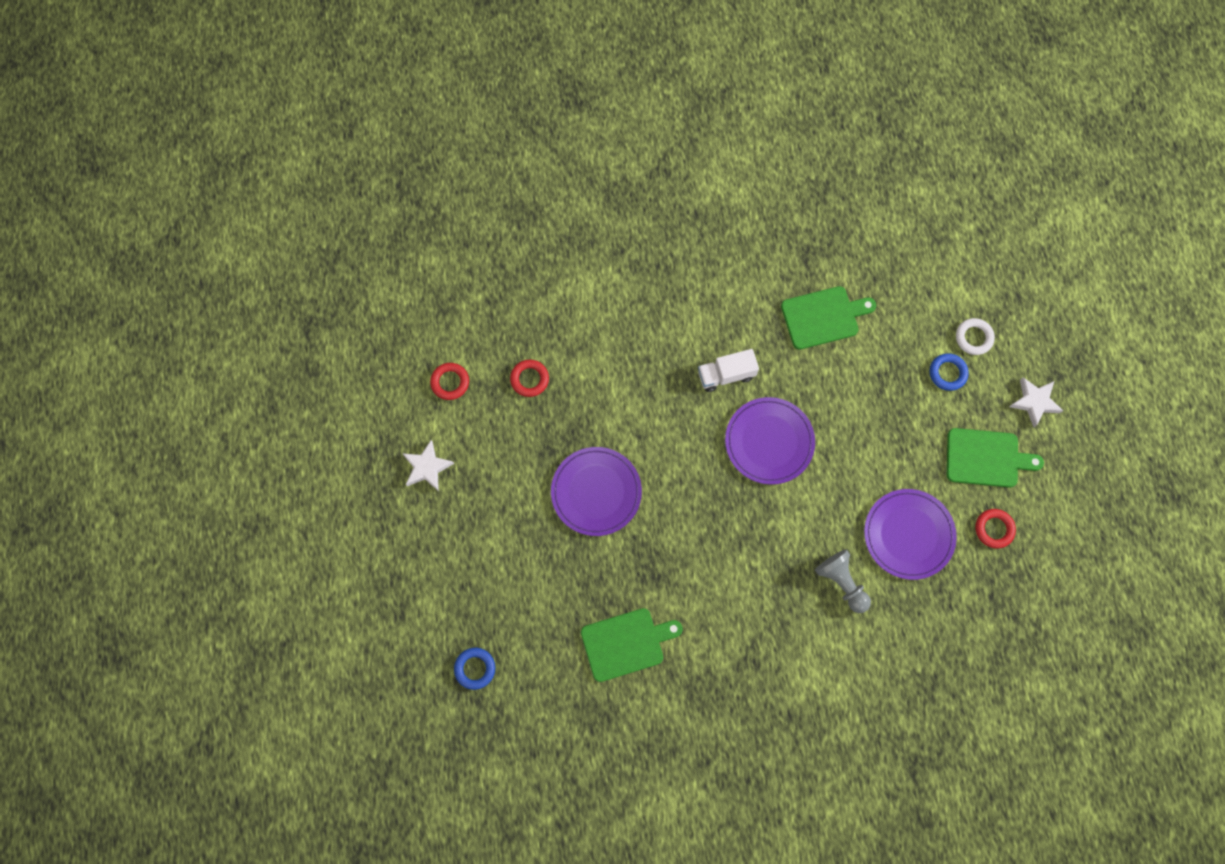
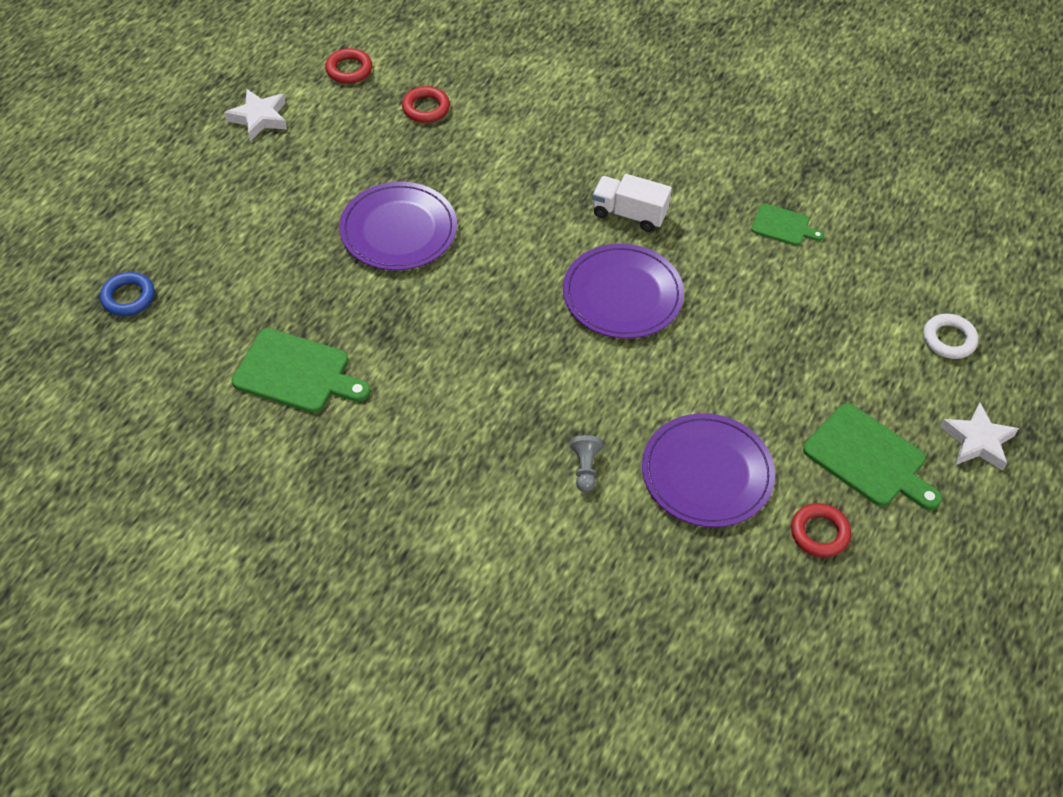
camera: 35 degrees right, 20 degrees down
green cutting board [781,286,876,350] -> green cutting board [751,203,824,246], size x0.57
grey pawn [815,549,871,613] -> grey pawn [570,435,603,492], size x0.61
blue ring [930,353,969,391] -> none

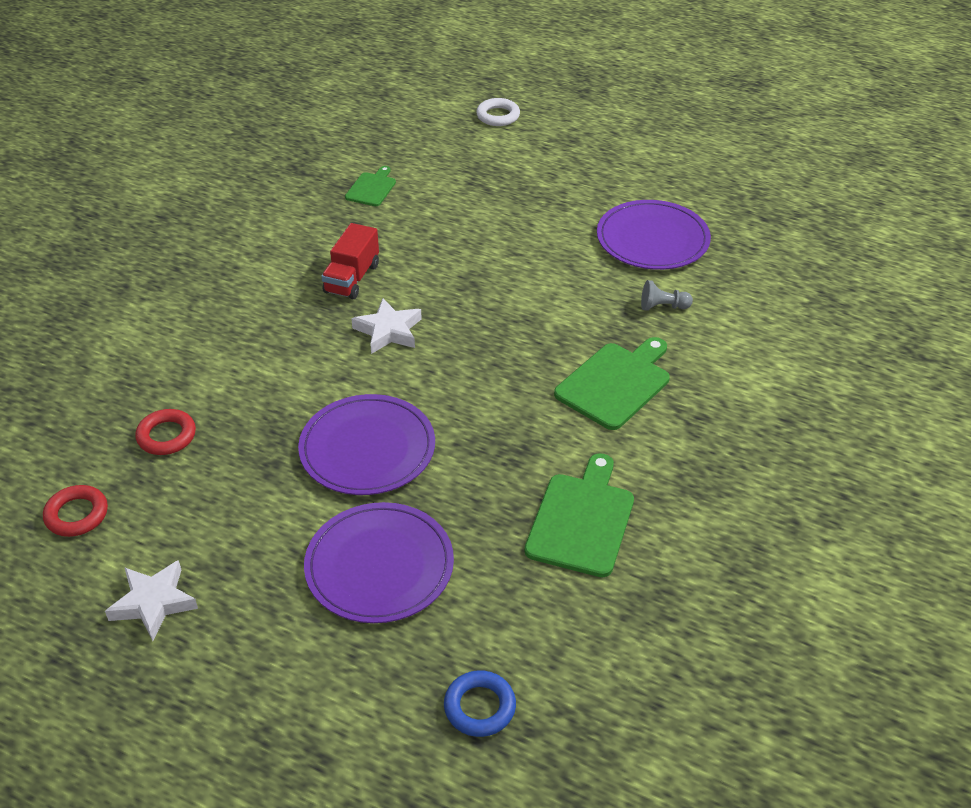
camera: 90 degrees left, 10 degrees down
purple plate [563,244,684,339] -> purple plate moved to [304,502,454,623]
white truck [592,174,672,232] -> red truck [321,223,379,299]
red ring [791,503,851,558] -> none
green cutting board [803,403,942,510] -> green cutting board moved to [554,337,670,430]
white star [940,403,1019,471] -> white star moved to [351,298,422,354]

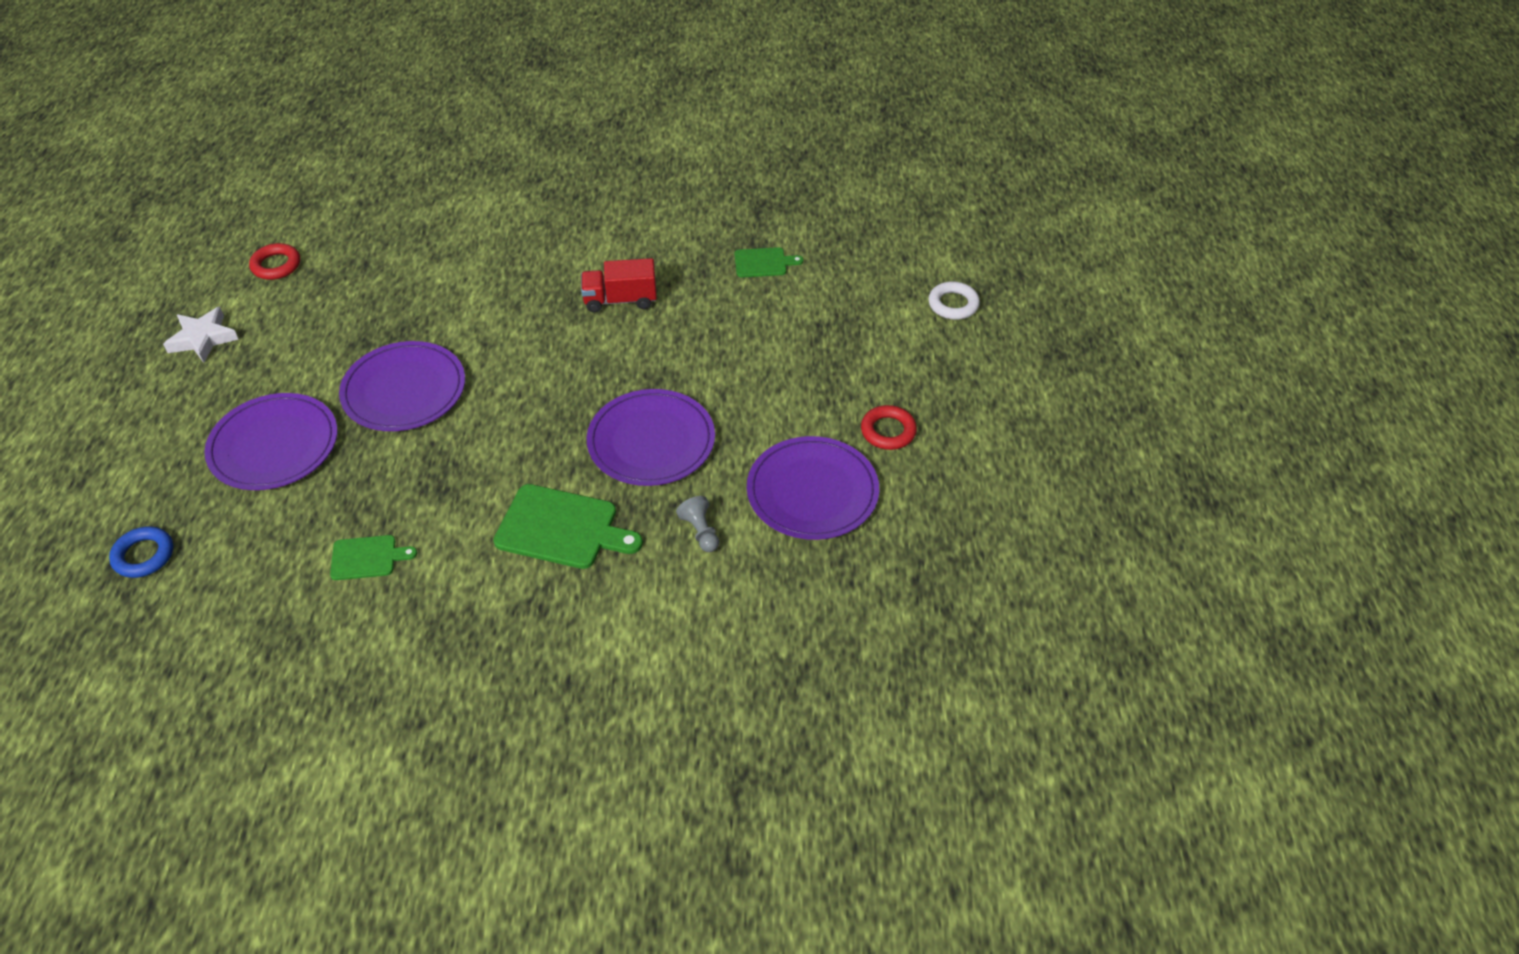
camera: 65 degrees right, 5 degrees up
red ring [135,409,196,455] -> red ring moved to [861,405,917,450]
white star [351,298,422,354] -> none
green cutting board [524,453,634,577] -> green cutting board [330,535,417,580], size x0.57
none -> purple plate [587,389,715,486]

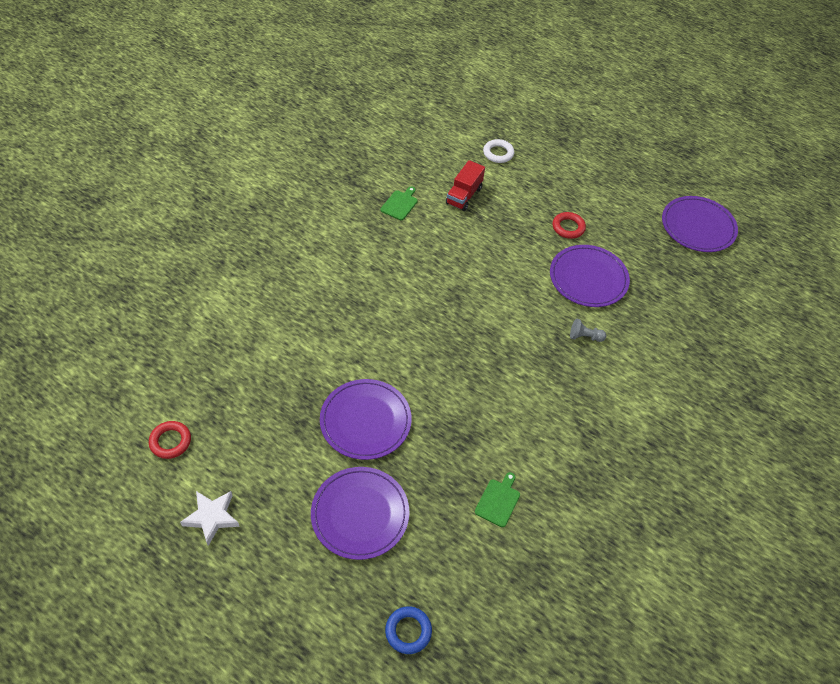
camera: 60 degrees left, 5 degrees up
green cutting board [493,484,643,569] -> none
red truck [581,258,657,313] -> red truck moved to [446,160,485,211]
purple plate [587,389,715,486] -> purple plate moved to [662,196,738,252]

